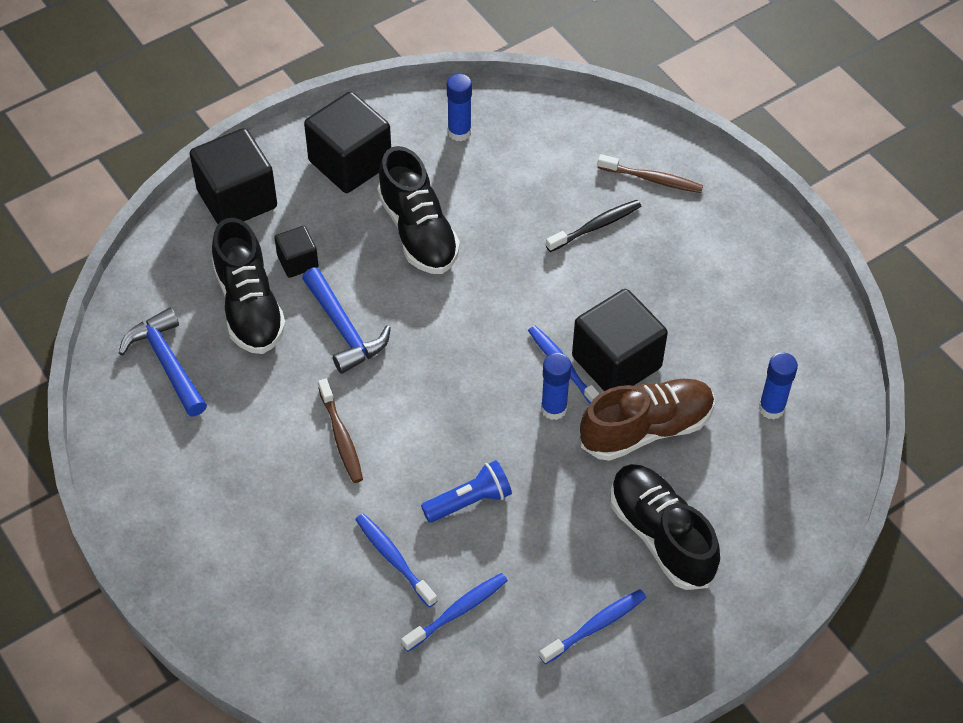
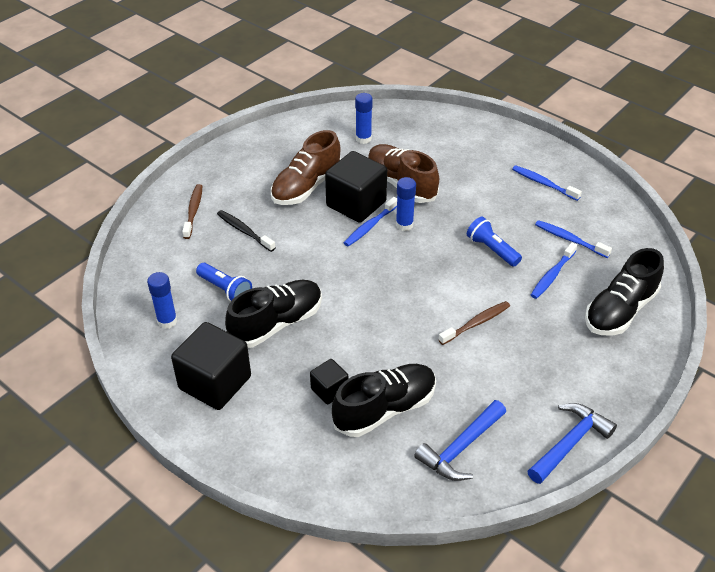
camera: 105 degrees left, 10 degrees down
black cube [190,128,277,224] -> none
blue hammer [302,267,391,374] -> blue hammer moved to [528,403,617,484]
black shoe [610,464,720,590] -> black shoe moved to [585,248,664,336]
none -> blue flashlight [196,263,252,302]
none -> brown shoe [271,130,341,205]

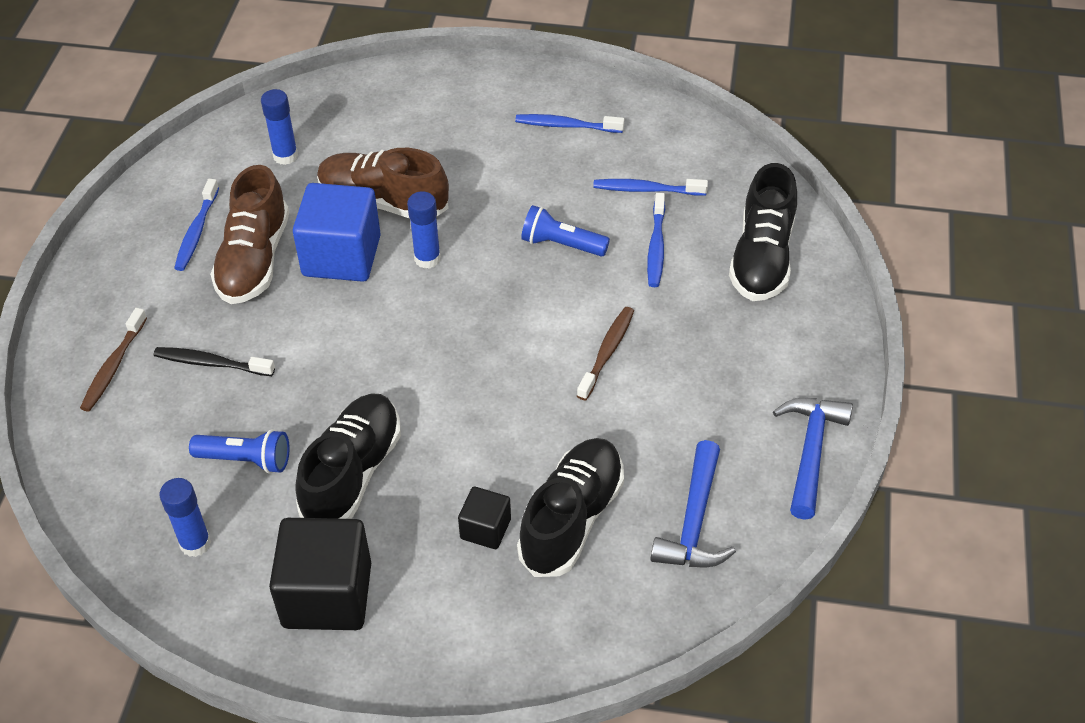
camera: 30 degrees left, 5 degrees up
brown toothbrush [182,184,202,239] -> brown toothbrush turned 135 degrees counterclockwise [80,308,147,412]
black cube [325,151,387,223] -> blue cube [293,183,381,282]
blue toothbrush [344,197,397,247] -> blue toothbrush moved to [174,179,219,271]

